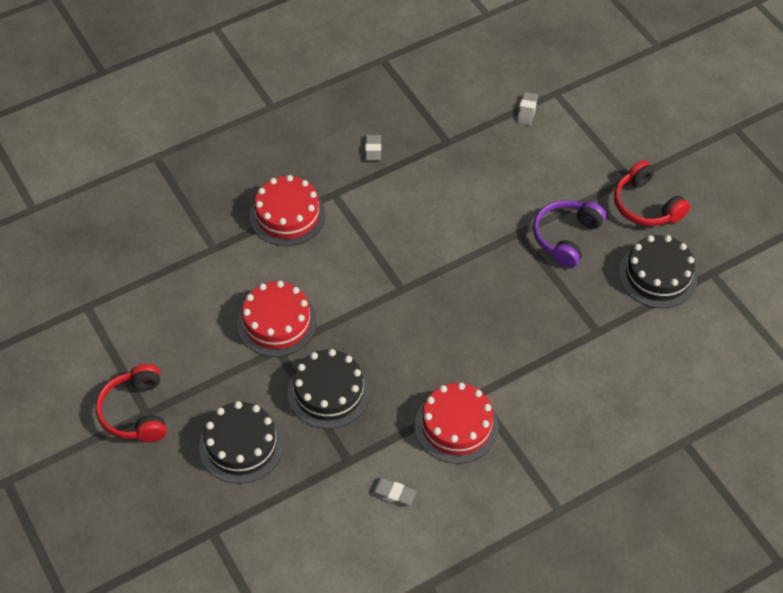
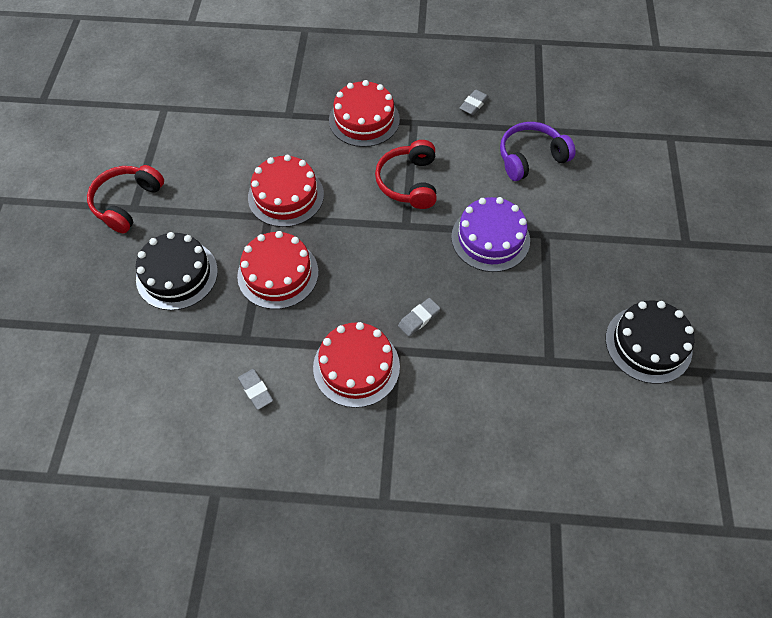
camera: 35 degrees right, 5 degrees up
black cake [288,349,370,429] -> red cake [237,231,319,309]
grey eraser [517,92,538,126] -> grey eraser moved to [398,298,440,337]
purple headphones [533,200,606,268] -> purple headphones moved to [500,122,576,181]
red headphones [614,160,690,226] -> red headphones moved to [375,140,437,209]
none -> purple cake [451,197,530,272]

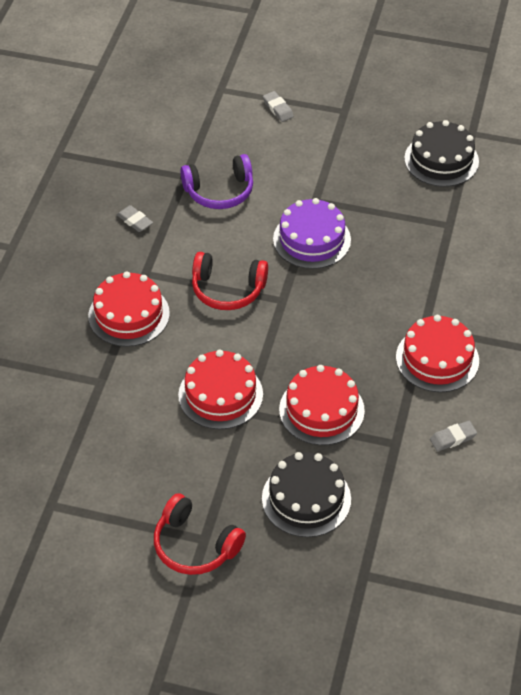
camera: 80 degrees left, 10 degrees down
grey eraser [398,298,440,337] -> grey eraser moved to [263,91,294,122]
purple headphones [500,122,576,181] -> purple headphones turned 90 degrees counterclockwise [180,154,253,209]

